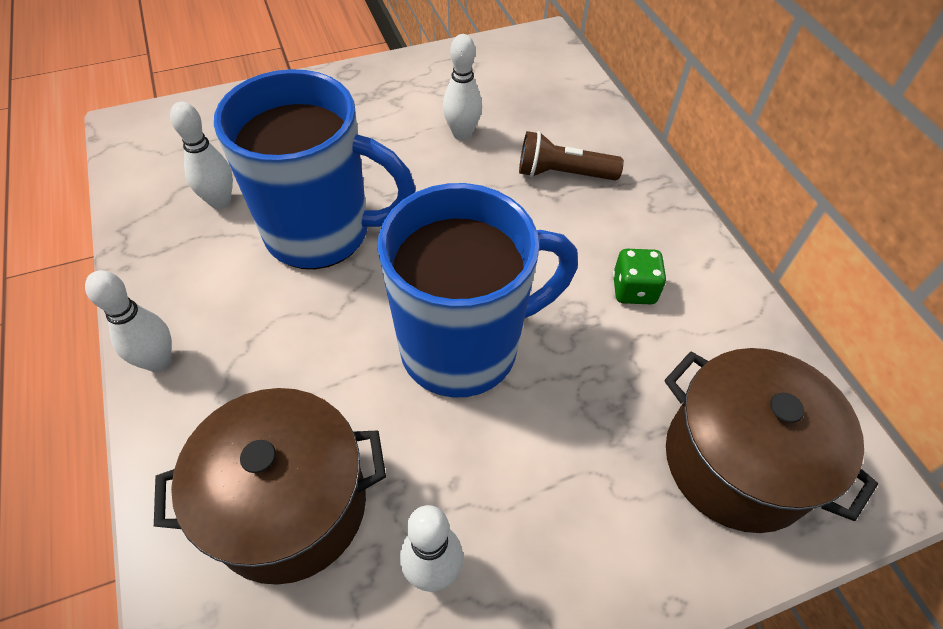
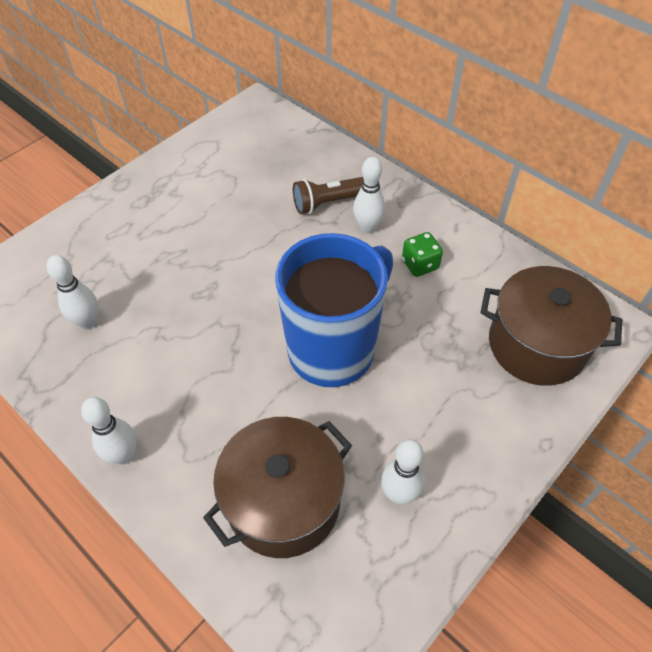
camera: 25 degrees left, 0 degrees up
blue mug [214,69,416,269] -> none
white bowling pin [443,34,482,140] -> white bowling pin moved to [353,157,386,234]

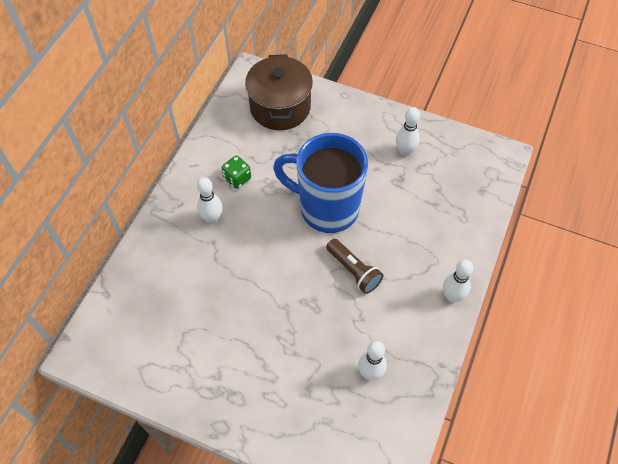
camera: 110 degrees left, 5 degrees up
brown pot [203,417,352,558] -> none
brown flashlight [293,177,364,214] -> brown flashlight moved to [326,239,383,294]

